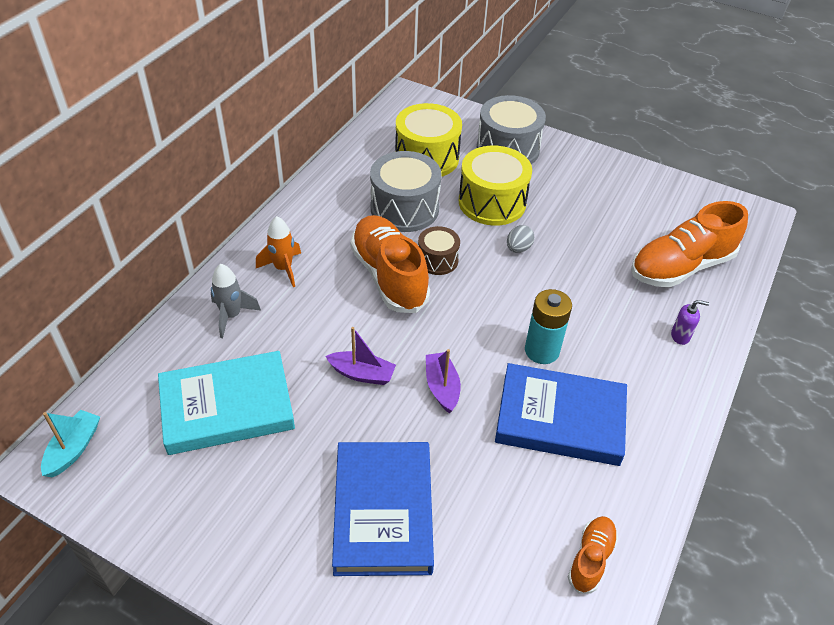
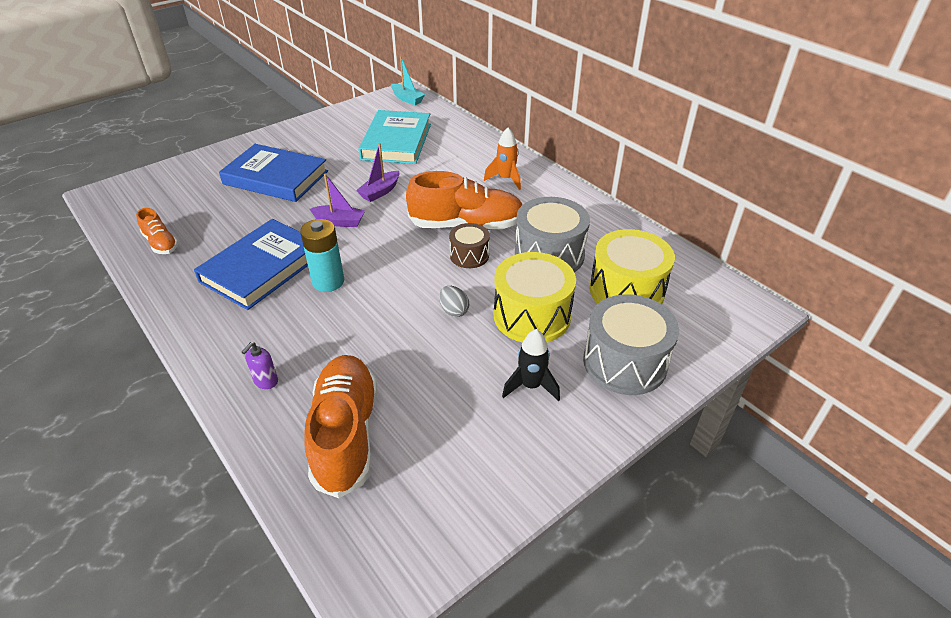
camera: 115 degrees right, 5 degrees down
grey rocket [211,264,261,338] -> none
none -> black rocket [502,329,560,401]

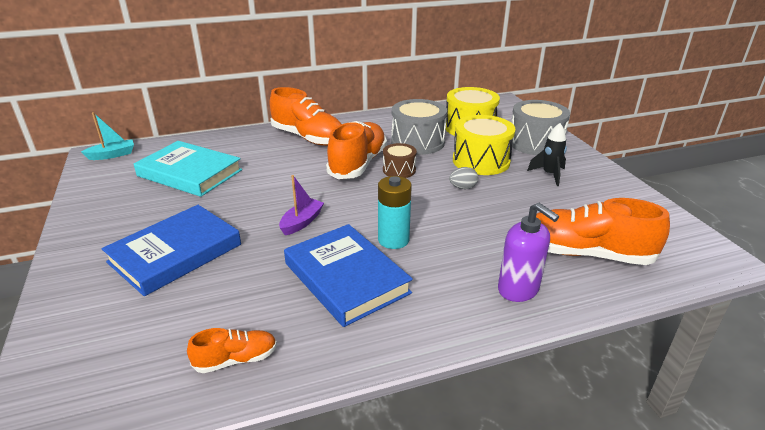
camera: 70 degrees left, 10 degrees down
purple soap dispenser [242,342,278,389] -> purple soap dispenser [498,203,559,302], size x1.86
purple boat [356,143,399,202] -> none
orange rocket [484,128,521,190] -> orange shoe [269,87,341,146]

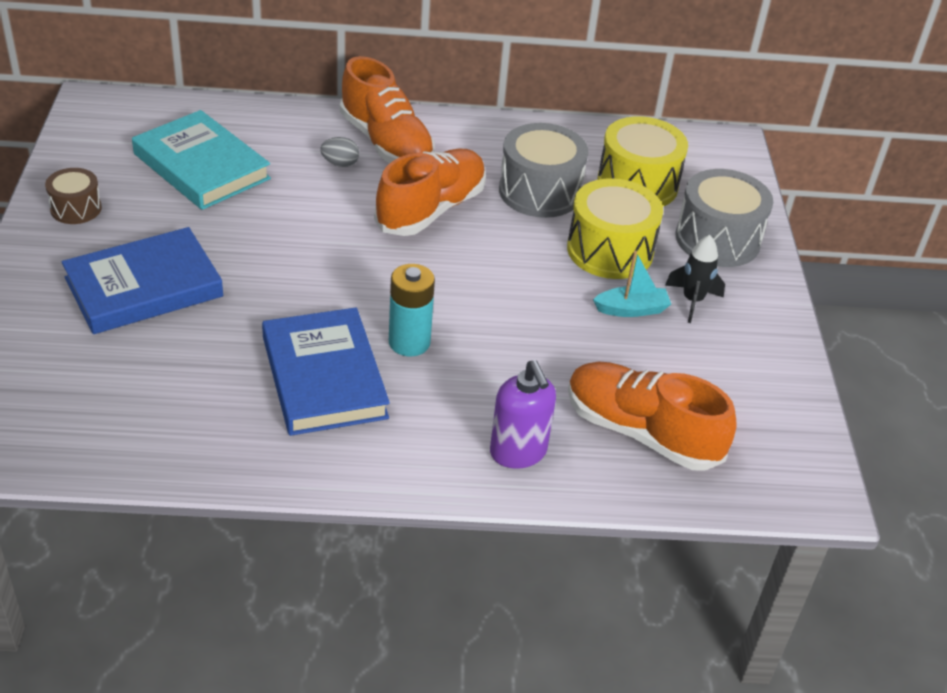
camera: 15 degrees right, 10 degrees up
turquoise boat [81,112,134,160] -> turquoise boat moved to [593,251,671,317]
orange shoe [187,328,277,373] -> none
purple boat [279,175,324,235] -> none
brown drum [383,143,417,178] -> brown drum moved to [45,168,102,224]
grey egg [449,167,478,189] -> grey egg moved to [320,137,359,167]

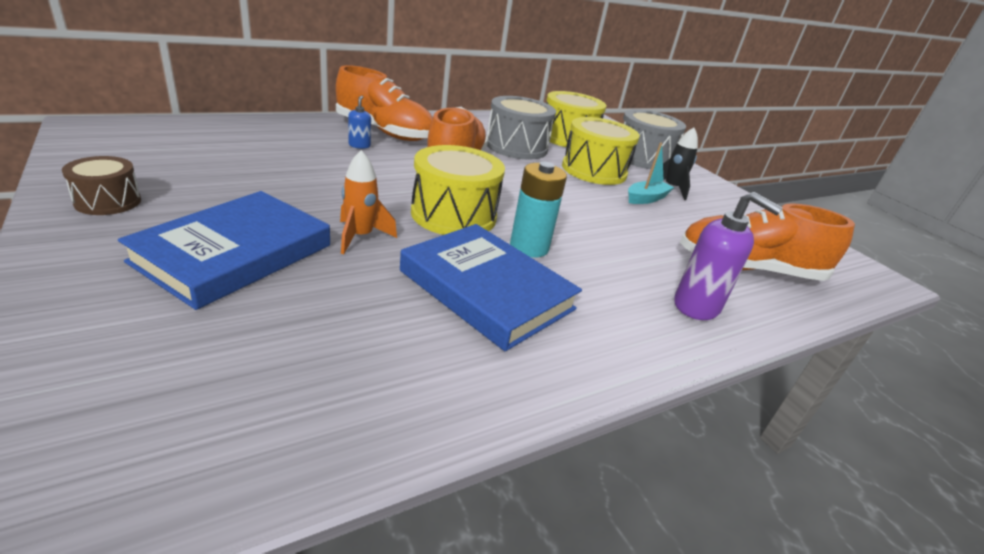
camera: 30 degrees left, 10 degrees down
turquoise book [132,110,271,210] -> none
grey egg [320,137,359,167] -> blue soap dispenser [348,96,371,149]
none -> orange rocket [340,150,397,254]
none -> yellow drum [411,145,505,235]

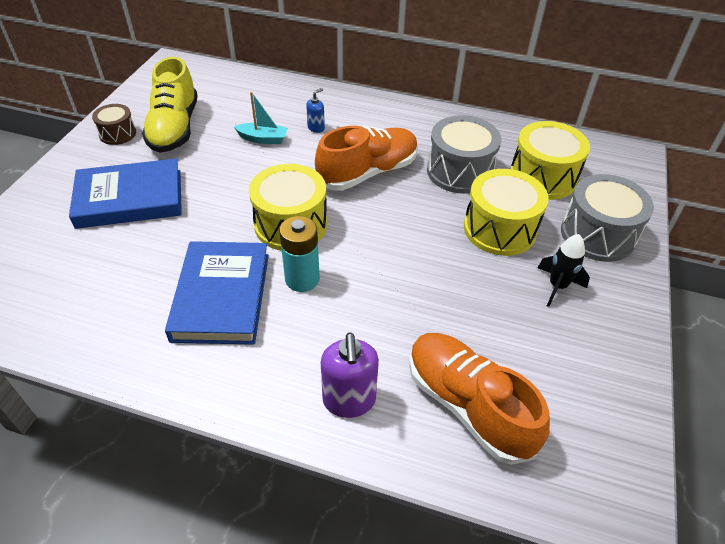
camera: 50 degrees right, 15 degrees up
orange shoe [336,65,433,141] -> none
orange rocket [340,150,397,254] -> none
turquoise boat [628,143,674,204] -> turquoise boat moved to [234,92,288,144]
none -> yellow shoe [142,57,198,153]

